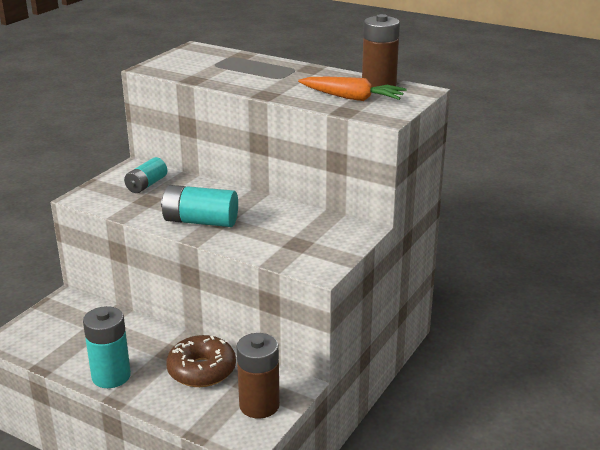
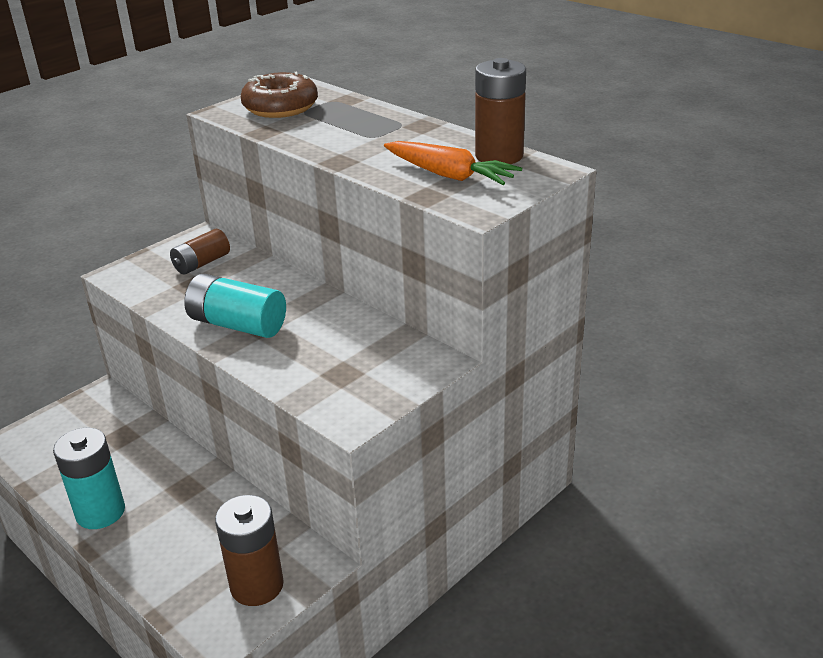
camera: 15 degrees right, 5 degrees up
turquoise battery [124,157,167,193] -> brown battery [170,229,230,275]
brown donut [166,335,236,387] -> brown donut moved to [241,72,318,118]

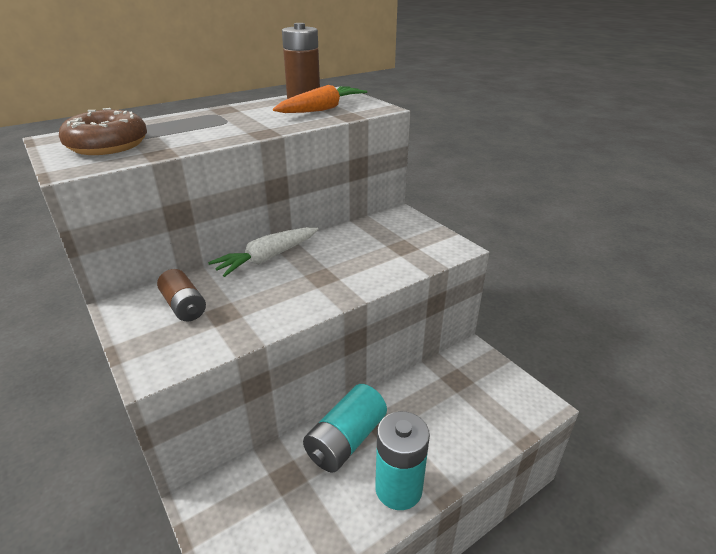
camera: 80 degrees left, 0 degrees up
turquoise battery [184,274,286,338] -> turquoise battery moved to [303,384,387,473]
brown battery [215,495,284,606] -> none
none -> white carrot [208,227,318,277]

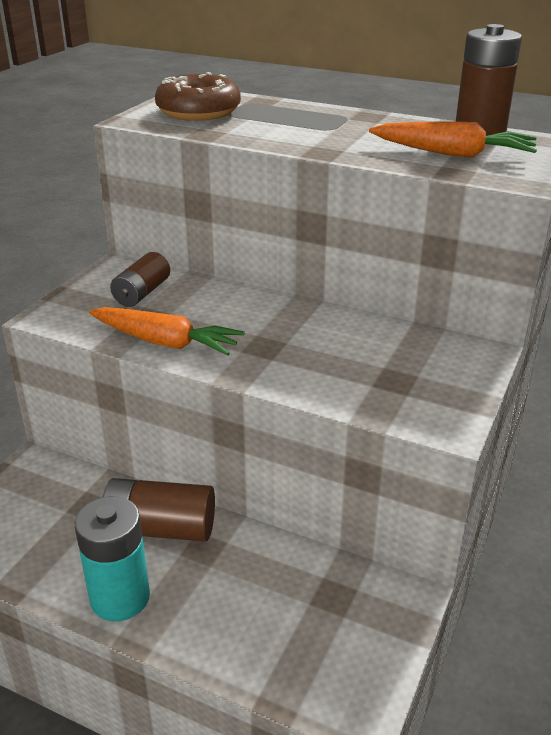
camera: 60 degrees right, 0 degrees up
white carrot [208,227,318,277] -> none
turquoise battery [303,384,387,473] -> brown battery [101,478,215,542]
none -> orange carrot [89,307,245,356]

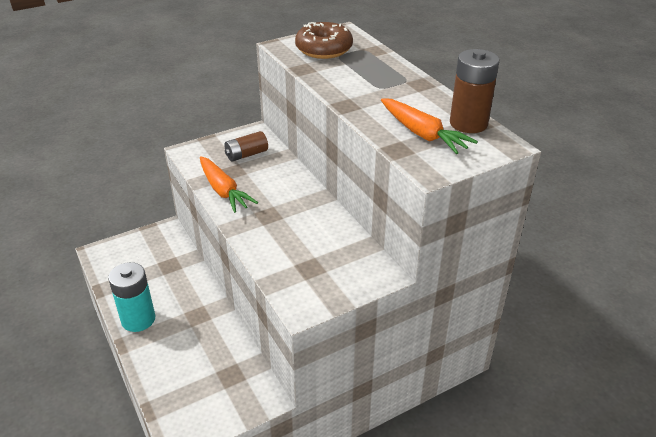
camera: 35 degrees right, 5 degrees up
brown battery [101,478,215,542] -> none

